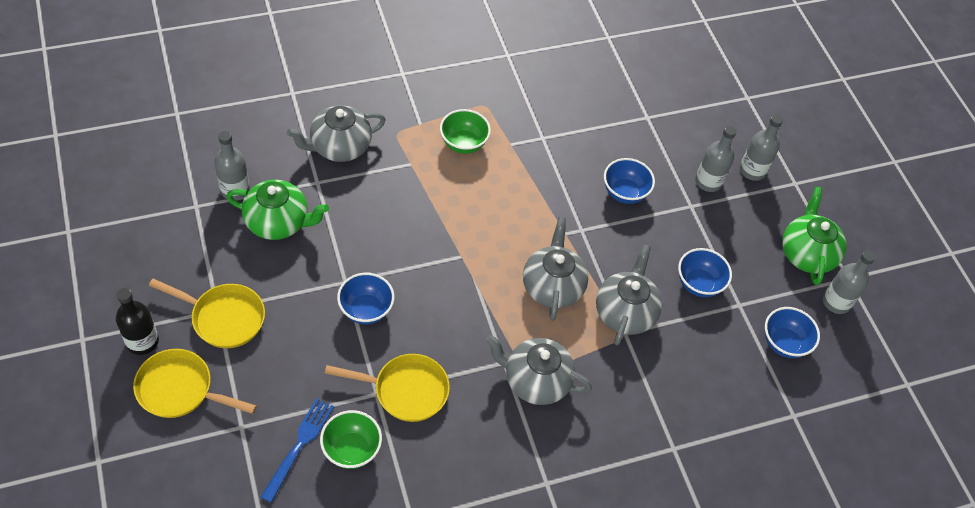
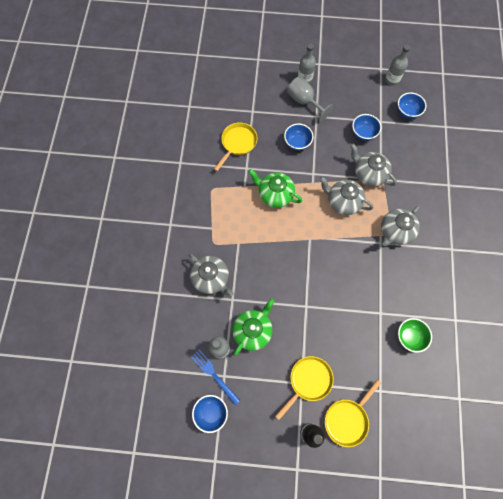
camera: 60 degrees left, 15 degrees up
blue fork [261,398,334,503] -> blue fork moved to [191,349,240,405]
grey teapot [287,105,386,162] -> grey teapot turned 45 degrees counterclockwise [189,253,234,296]
yellow pan [325,354,450,422] -> yellow pan moved to [214,122,257,171]
blue bowl [337,273,394,324] -> blue bowl moved to [192,395,228,433]
green bowl [440,109,491,154] -> none
grey bottle [695,126,737,192] -> grey goblet [287,77,334,122]
green teapot [782,187,847,285] -> green teapot moved to [248,169,302,208]

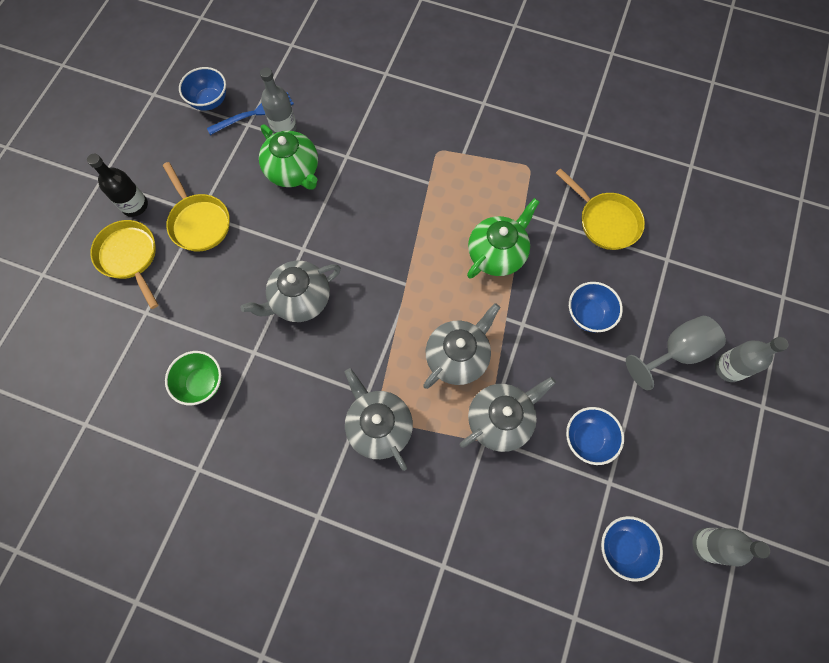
camera: 105 degrees right, 0 degrees up
grey teapot [189,253,234,296] -> grey teapot moved to [240,261,341,322]

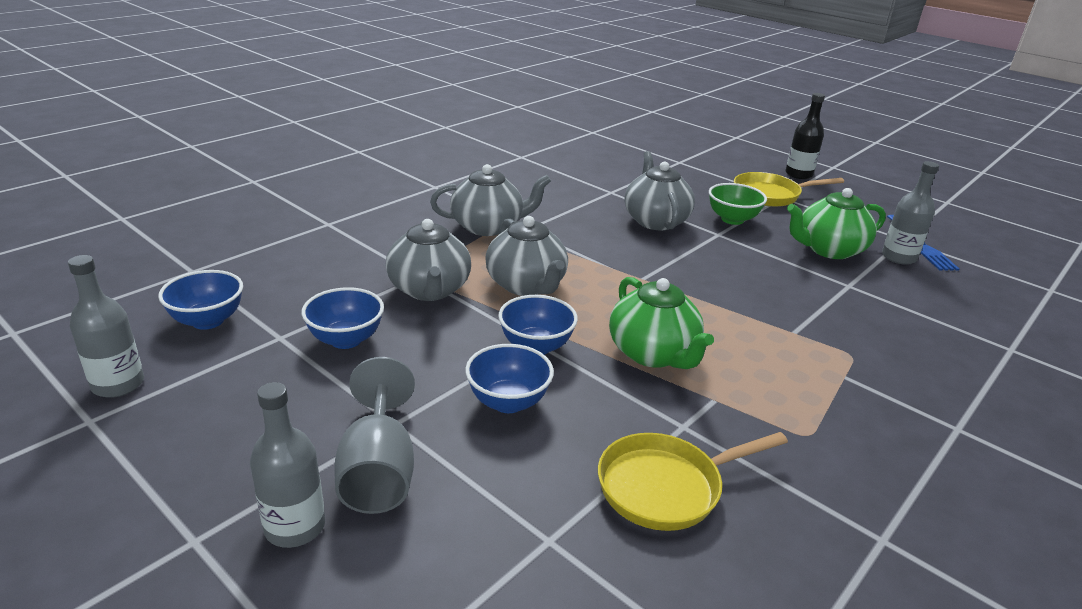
camera: 110 degrees right, 40 degrees down
yellow pan [90,220,158,309] -> none
green bowl [165,351,221,405] -> green bowl moved to [709,183,767,225]
blue bowl [179,67,226,111] -> blue bowl moved to [498,295,578,355]

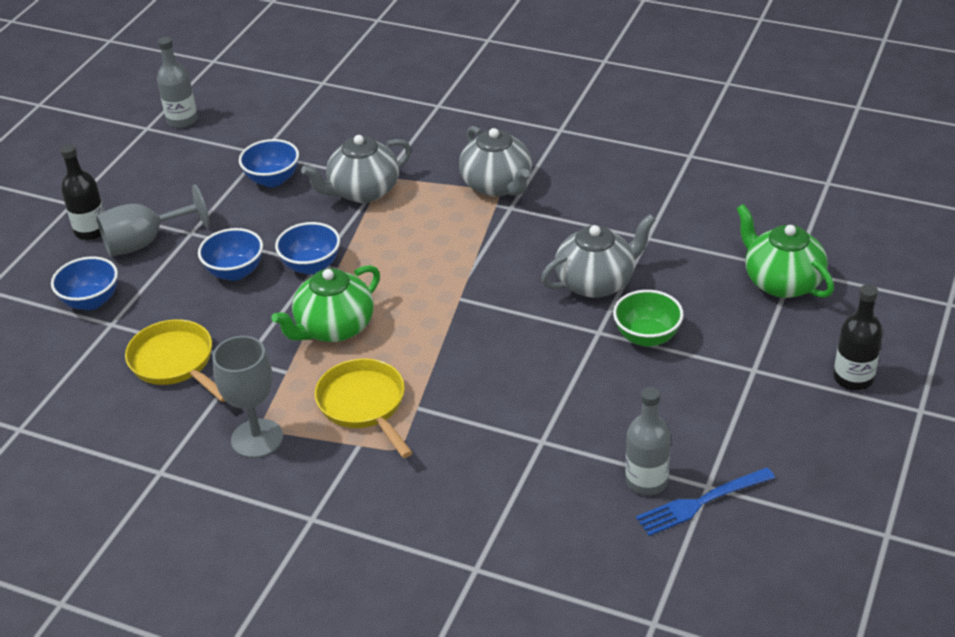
camera: 75 degrees right, 10 degrees up
blue bowl [158,270,243,330] -> blue bowl moved to [51,256,118,310]
grey bottle [250,382,325,548] -> black bottle [60,144,105,240]
grey teapot [485,216,568,296] -> none
yellow pan [734,172,844,207] -> yellow pan moved to [315,358,413,458]
green teapot [787,188,886,259] -> green teapot moved to [736,204,834,298]
none -> grey goblet [213,336,283,458]

